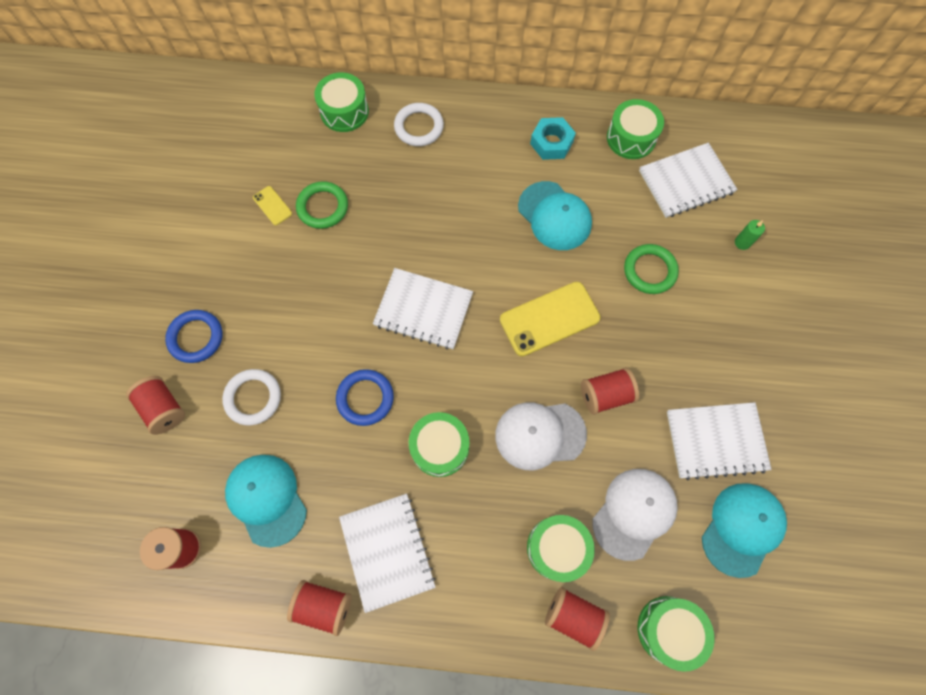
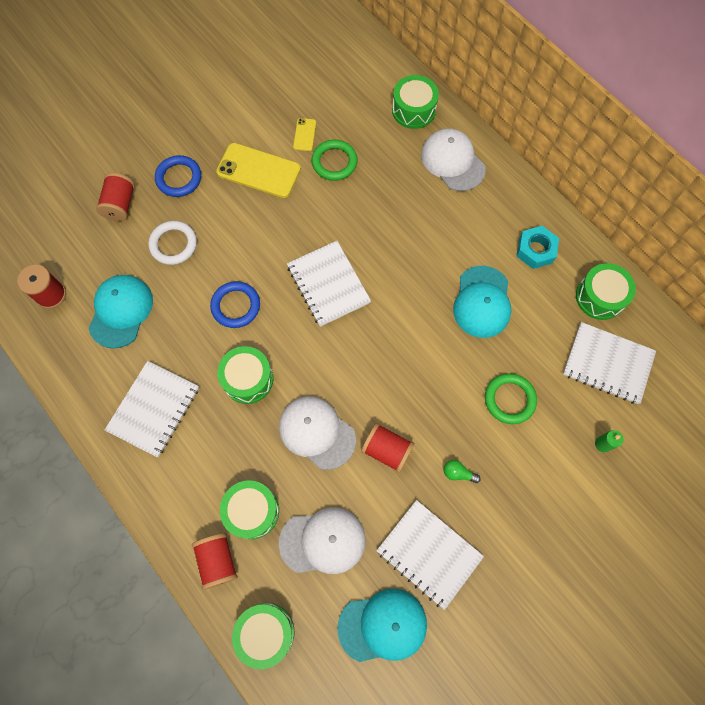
camera: 45 degrees right, 0 degrees up
red spool [287,580,351,636] -> none
white ring [394,103,444,146] -> white cap [421,129,486,191]
yellow phone [500,282,601,357] -> yellow phone moved to [216,143,301,198]
none -> green light bulb [444,460,481,483]

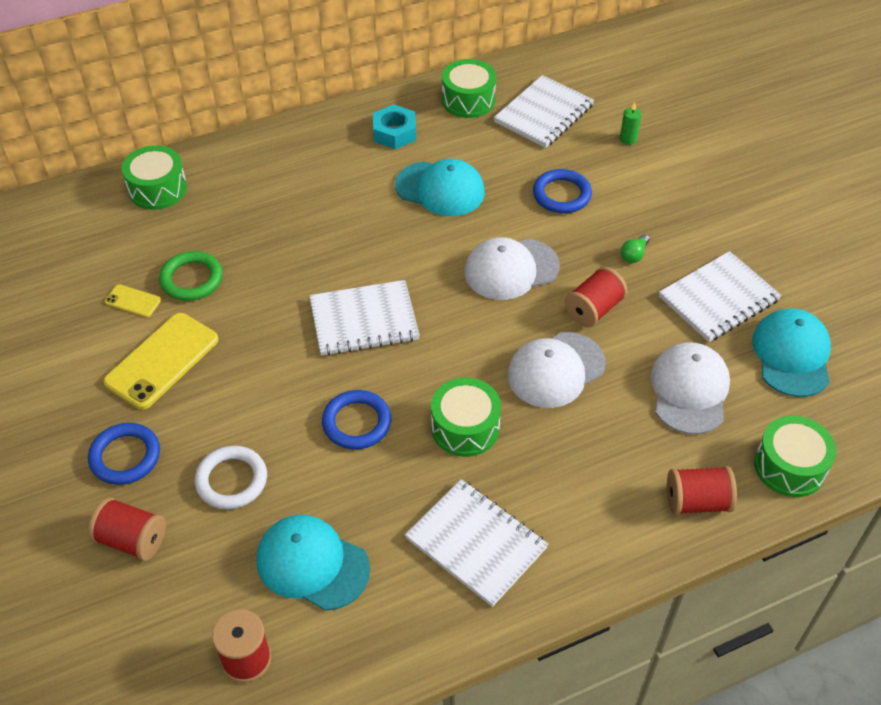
camera: 75 degrees left, 20 degrees down
green drum [220,480,279,539] -> none
white cap [421,129,486,191] -> white cap moved to [464,237,560,300]
green ring [485,373,537,424] -> blue ring [533,169,592,213]

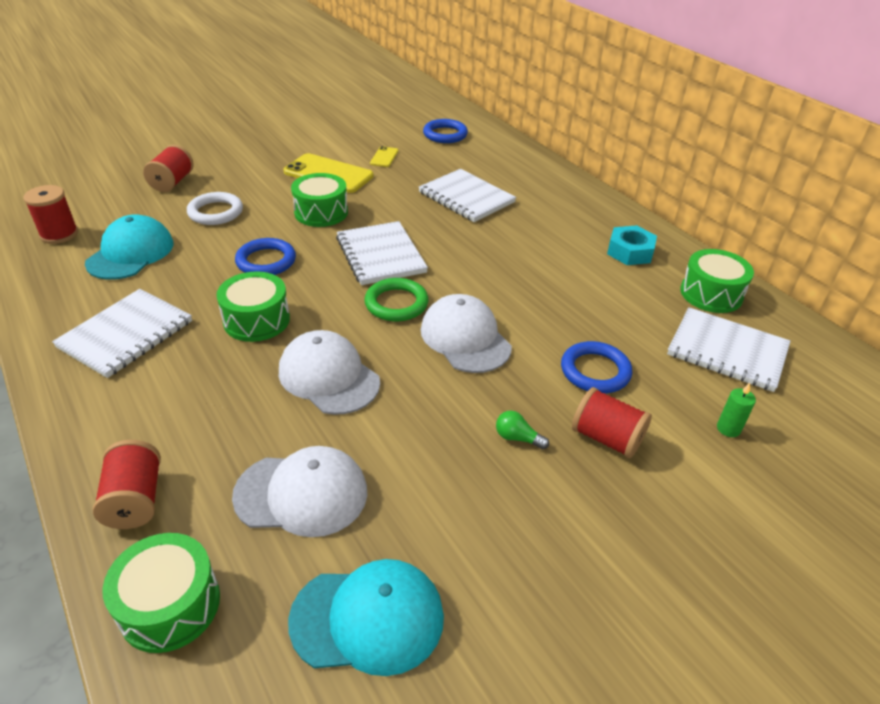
camera: 80 degrees right, 10 degrees down
blue ring [88,423,160,485] -> blue ring moved to [423,119,468,143]
green drum [122,145,187,210] -> green drum moved to [291,173,348,227]
green ring [159,251,223,301] -> green ring moved to [364,278,428,321]
turquoise cap [395,159,485,216] -> none
red spool [564,266,628,327] -> red spool moved to [572,387,652,458]
white notebook [659,251,782,342] -> white notebook moved to [418,169,516,222]

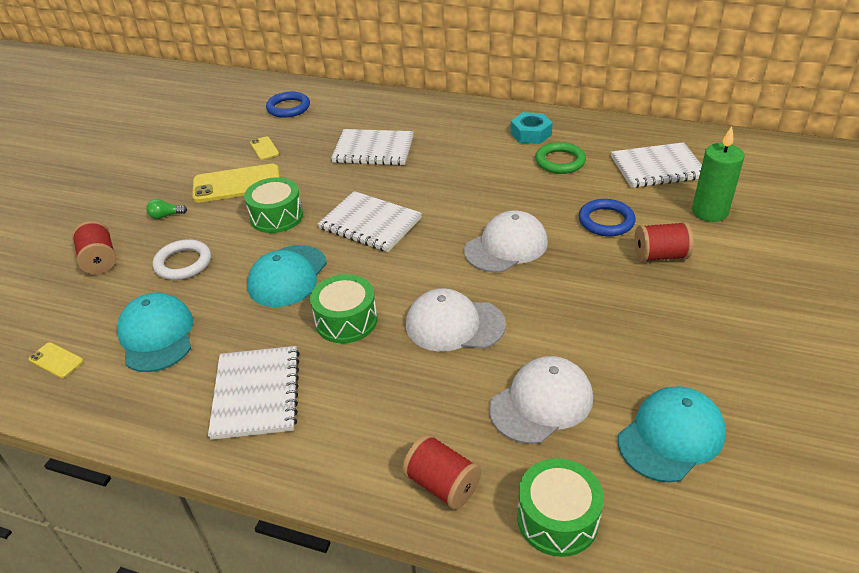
camera: 35 degrees left, 0 degrees up
red spool [23,185,78,244] -> yellow phone [29,342,84,378]
blue ring [235,238,296,275] -> turquoise cap [247,245,327,307]
green ring [364,278,428,321] -> green ring moved to [535,142,586,174]
white cap [421,294,512,373] -> white cap turned 120 degrees clockwise [464,211,548,273]
green light bulb [496,411,549,449] -> green light bulb moved to [146,199,187,219]
green drum [680,249,754,313] -> none
green candle [717,383,756,437] -> green candle [692,126,744,222], size x2.07

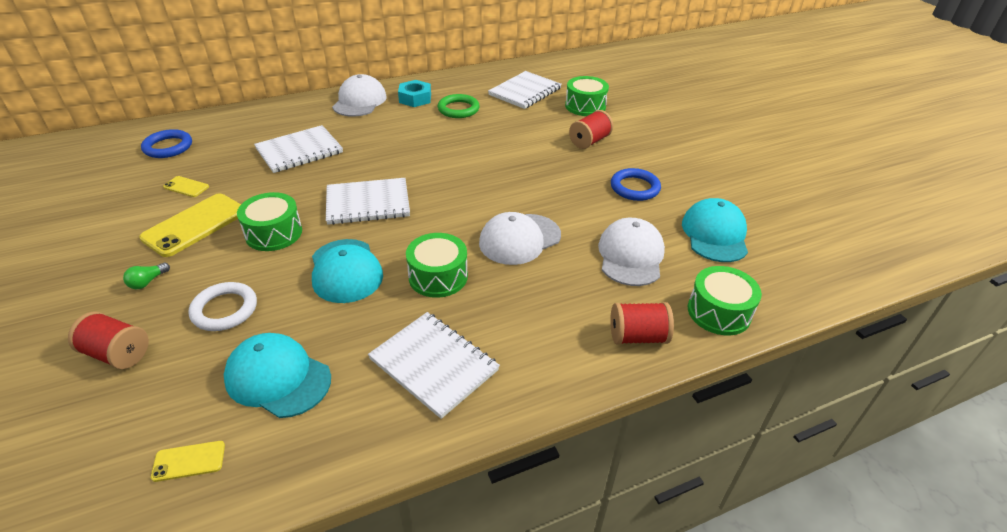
camera: 45 degrees left, 0 degrees up
white cap [464,211,548,273] -> white cap moved to [332,74,387,117]
blue ring [579,199,636,236] -> blue ring moved to [611,168,661,201]
green candle [692,126,744,222] -> green drum [565,76,609,116]

